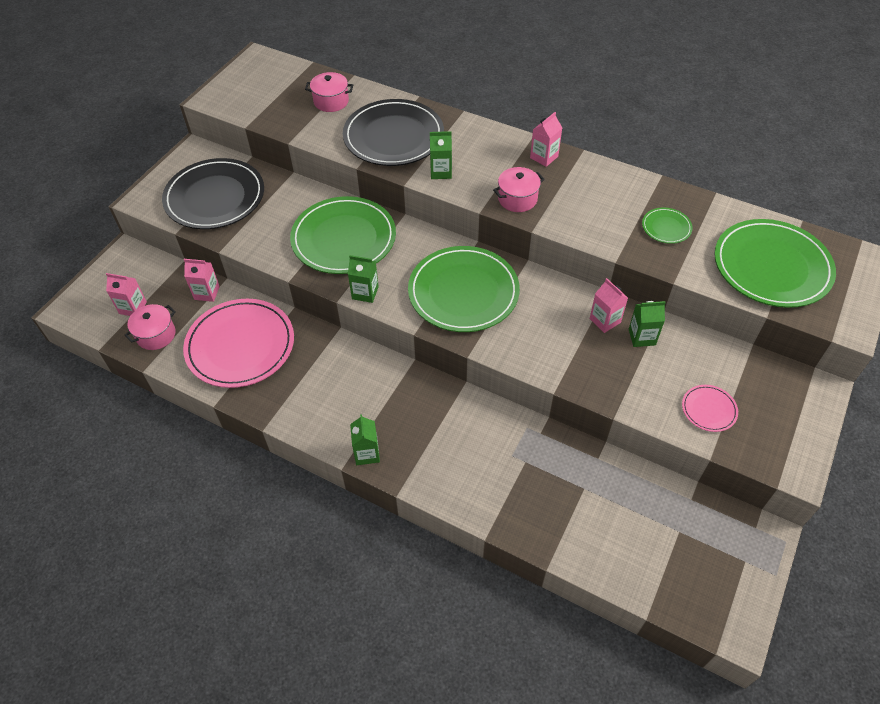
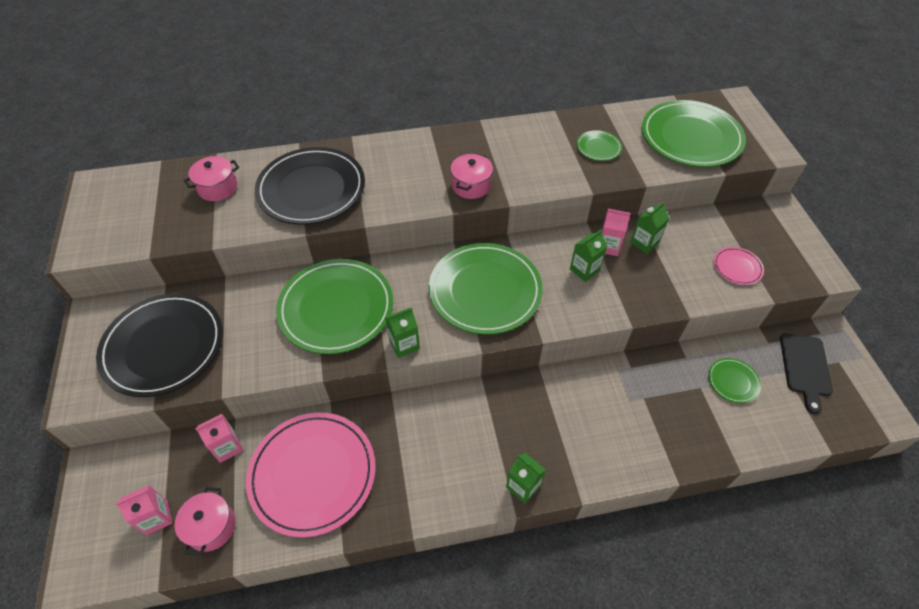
camera: 40 degrees left, 0 degrees up
green carton [430,131,452,179] -> green carton moved to [570,230,607,282]
pink carton [530,112,562,167] -> none
none -> green plate [708,358,761,403]
none -> black cutting board [780,333,833,414]

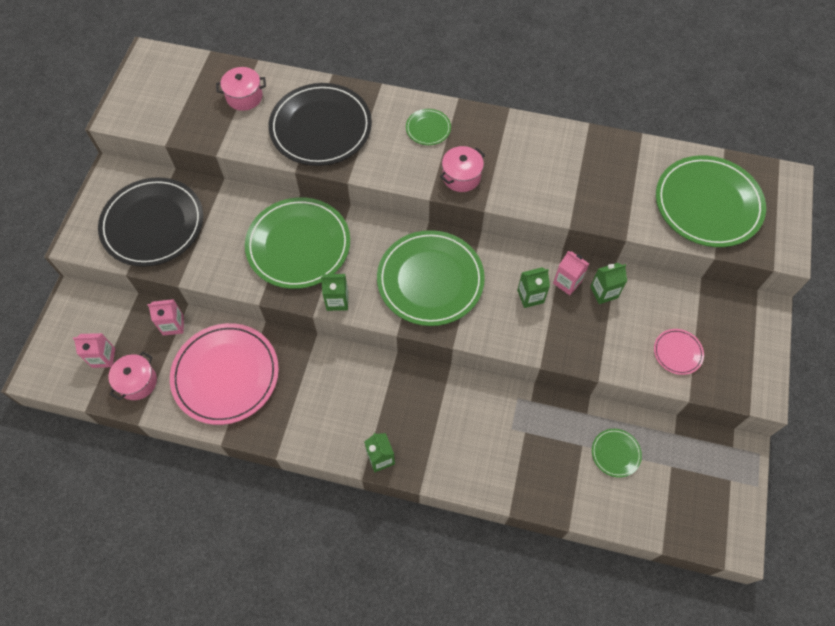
camera: 25 degrees right, 10 degrees up
green plate [576,130,622,161] -> green plate moved to [406,109,451,145]
black cutting board [780,333,833,414] -> none

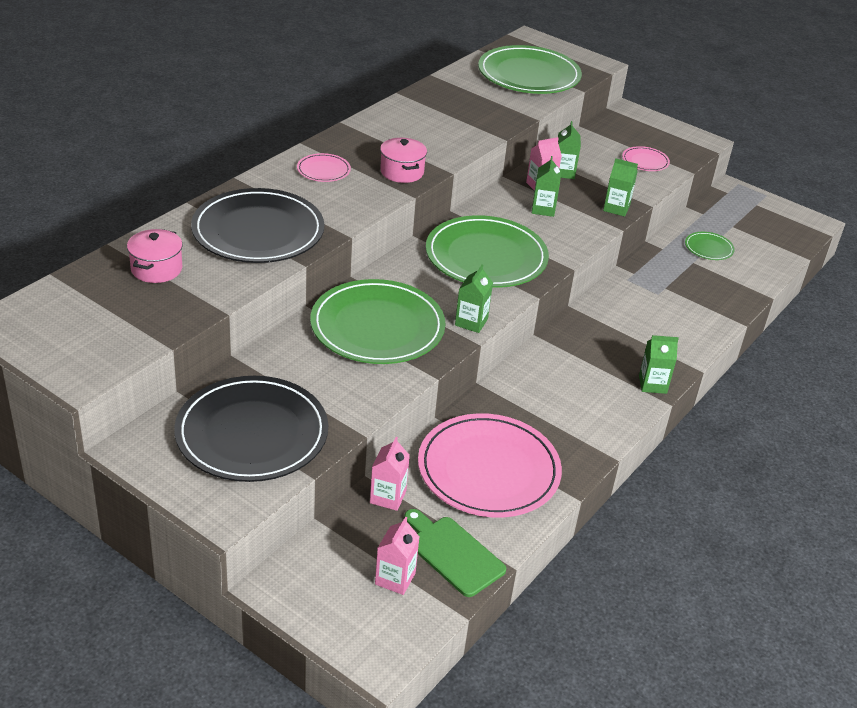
camera: 70 degrees left, 25 degrees down
pink pot [108,352,157,400] -> green cutting board [404,509,506,597]
green plate [406,109,451,145] -> pink plate [297,153,351,182]
none -> green carton [603,158,638,217]

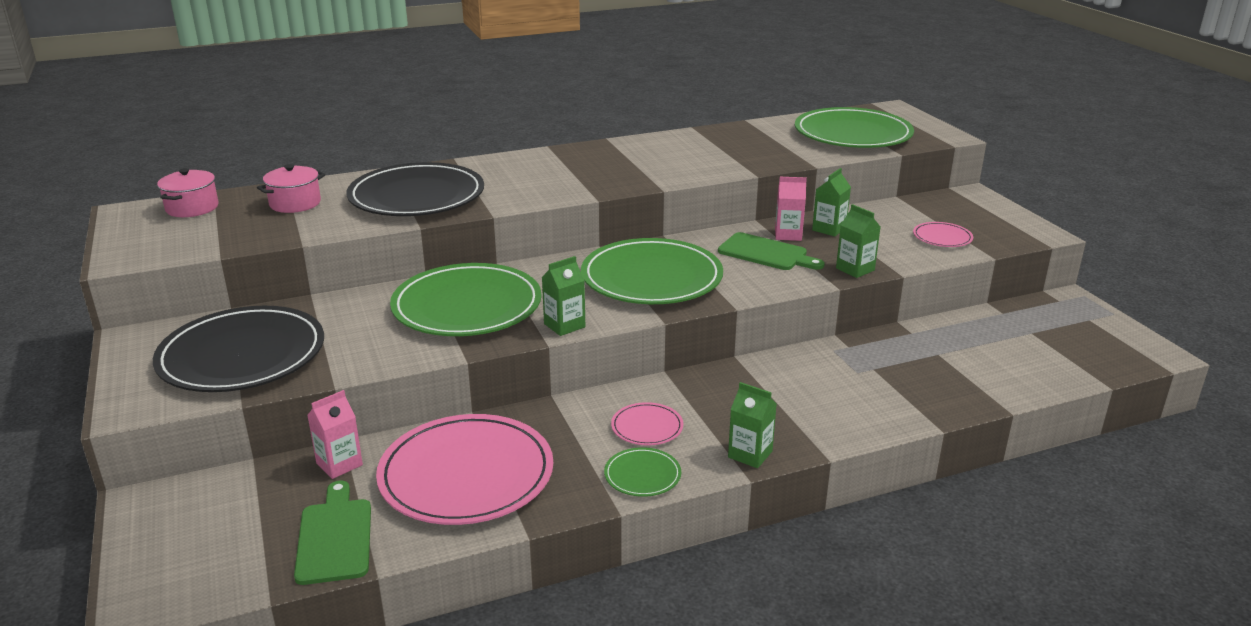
camera: 35 degrees right, 10 degrees down
pink plate [297,153,351,182] -> pink plate moved to [611,402,683,446]
pink carton [375,517,419,595] -> none
pink pot [380,138,427,183] -> pink pot moved to [157,168,219,217]
green carton [532,156,561,217] -> green cutting board [718,232,825,270]
green plate [685,232,735,260] -> green plate moved to [604,447,681,497]

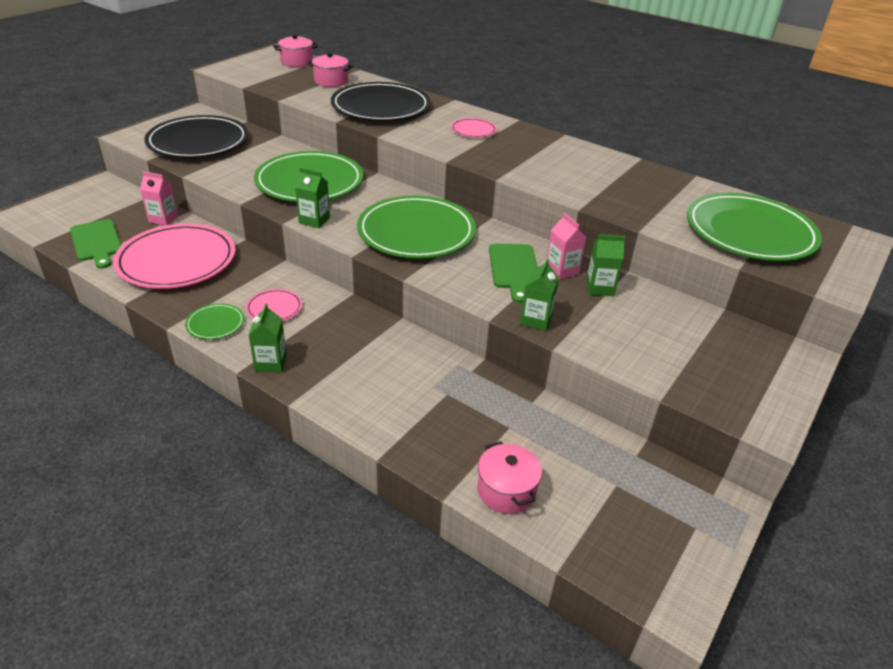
camera: 55 degrees right, 10 degrees up
green cutting board [294,481,371,585] -> green cutting board turned 105 degrees clockwise [70,219,121,269]
pink plate [913,222,973,247] -> pink plate moved to [451,118,497,138]
none -> pink pot [477,441,542,514]

